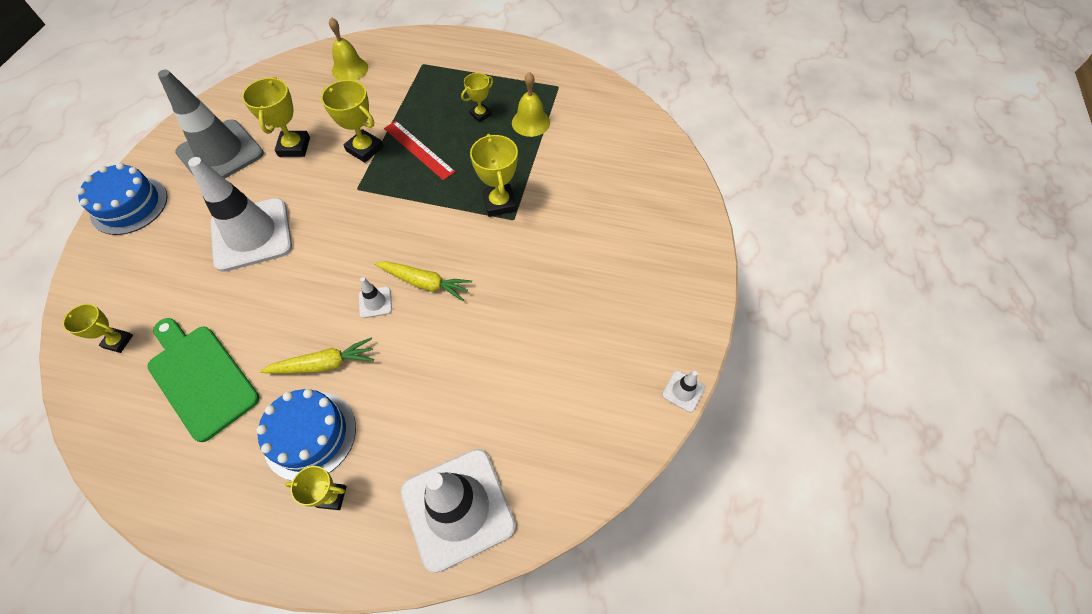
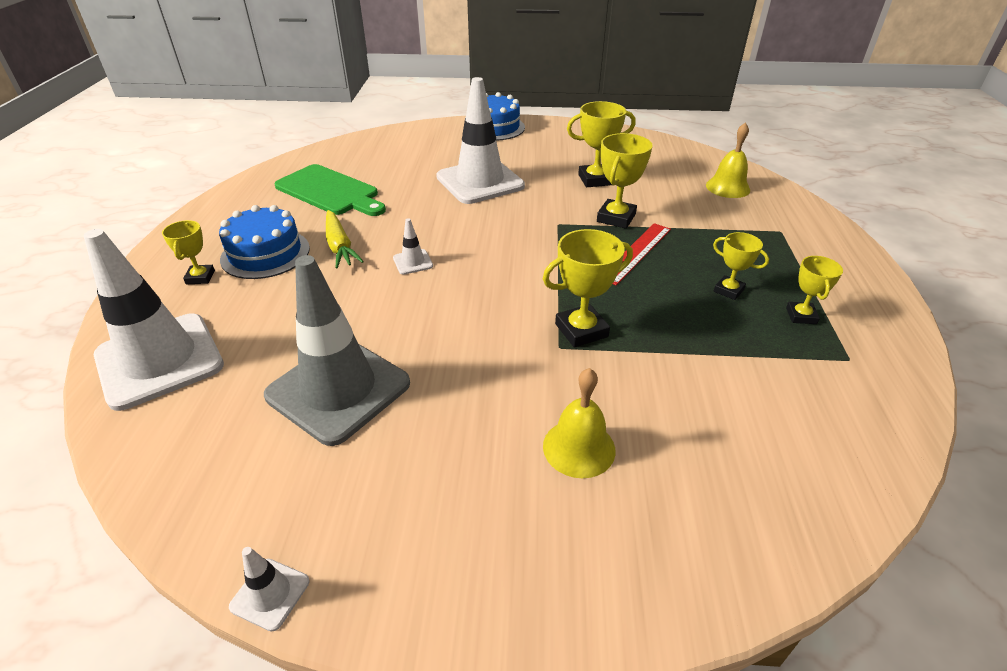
camera: 80 degrees right, 20 degrees down
yellow trophy [63,304,133,353] -> yellow trophy moved to [786,256,843,324]
green cutting board [147,318,259,442] -> green cutting board turned 90 degrees clockwise [274,164,386,216]
grey traffic cone [158,69,264,179] -> grey traffic cone moved to [264,255,410,446]
yellow carrot [375,261,472,301] -> none
yellow bell [512,72,550,137] -> yellow bell moved to [543,368,616,478]

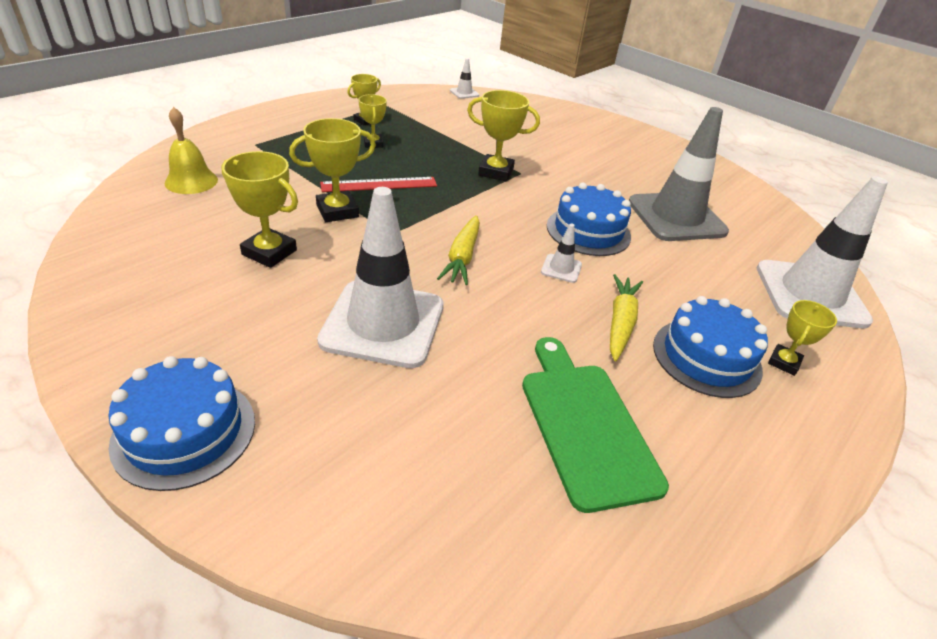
camera: 145 degrees left, 0 degrees up
white traffic cone [229,547,310,632] -> white traffic cone moved to [450,58,479,99]
yellow bell [543,368,616,478] -> none
none -> yellow carrot [437,215,480,285]
none -> blue cake [547,182,631,256]

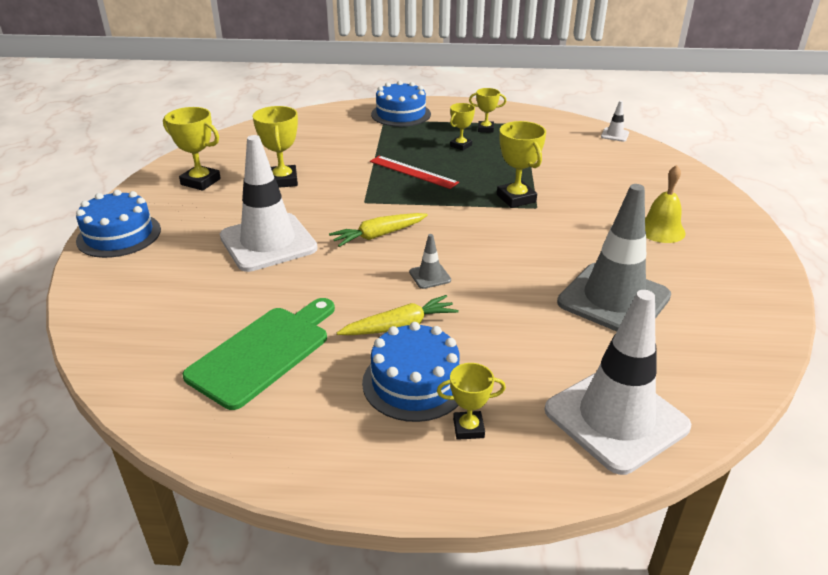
camera: 55 degrees right, 5 degrees down
yellow bell [165,107,218,194] -> yellow bell moved to [645,165,686,243]
yellow trophy [289,118,376,222] -> yellow trophy moved to [163,107,221,191]
white traffic cone [541,223,582,283] -> grey traffic cone [409,234,451,289]
blue cake [547,182,631,256] -> blue cake moved to [371,81,431,127]

